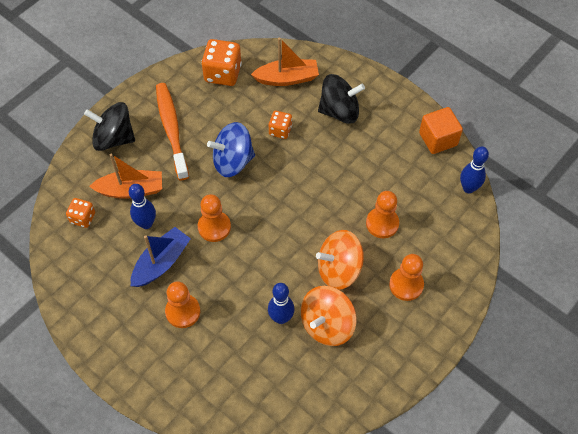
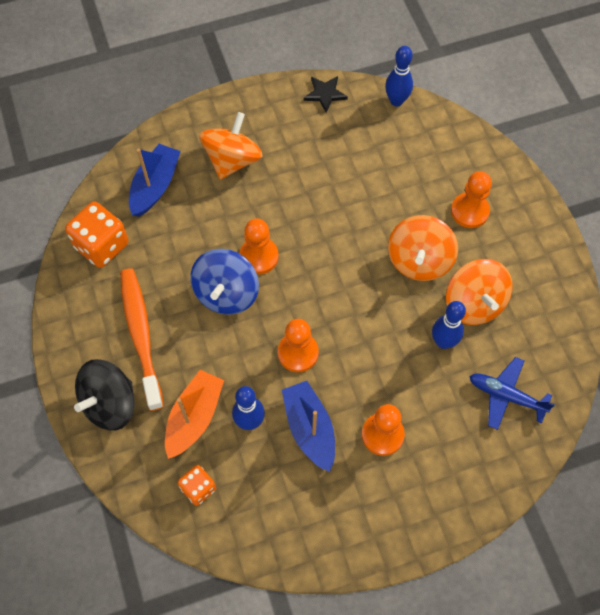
camera: 60 degrees left, 5 degrees up
orange toothbrush [156,83,189,180] -> orange toothbrush turned 60 degrees clockwise [120,268,164,411]
orange boat [251,38,319,86] -> blue boat [129,144,181,217]
orange dice [269,111,292,139] -> none
black spinning top [318,74,365,124] -> orange spinning top [199,112,263,180]
orange pawn [366,191,399,238] -> orange pawn moved to [239,218,279,274]
orange cube [419,107,463,154] -> black star [304,76,348,113]
none -> blue plane [469,357,555,430]

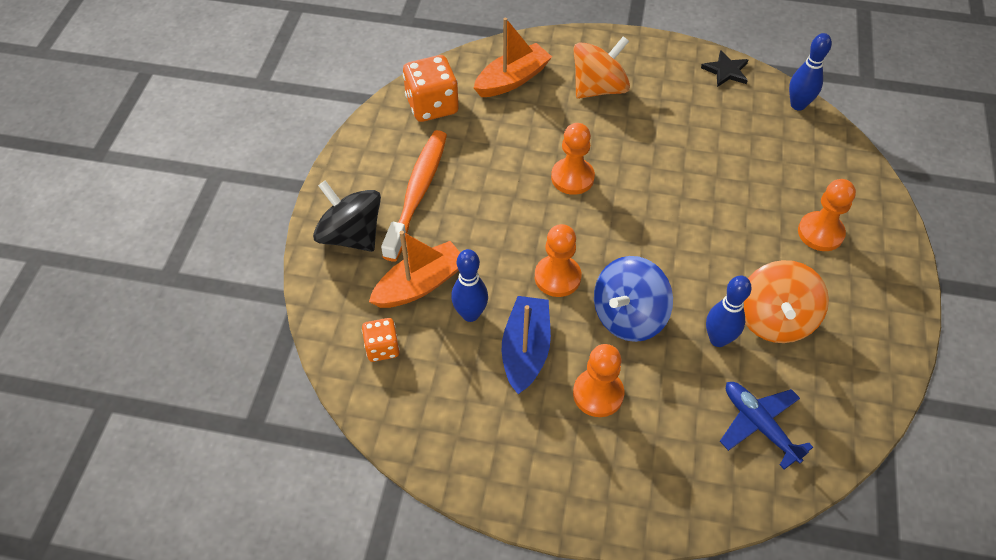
camera: 30 degrees right, 10 degrees down
black spinning top [74,359,135,431] -> black spinning top turned 60 degrees clockwise [313,180,381,252]
blue boat [129,144,181,217] -> orange boat [474,17,552,97]
blue spinning top [190,249,259,315] -> blue spinning top moved to [594,256,673,342]
orange spinning top [388,215,458,281] -> none

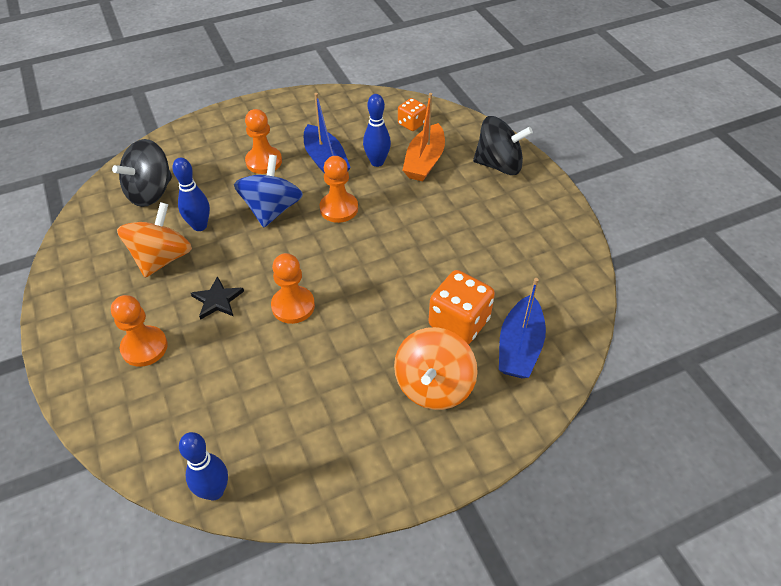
camera: 145 degrees right, 5 degrees down
orange toothbrush [381,130,447,262] -> none
orange dice [403,55,459,122] -> orange dice moved to [428,270,495,344]
orange boat [474,17,552,97] -> blue boat [499,278,546,378]
orange pawn [551,123,595,195] -> orange pawn moved to [271,253,315,324]
black star [701,50,748,87] -> black star moved to [191,276,244,320]
blue plane [720,382,813,470] -> black spinning top [112,139,172,207]
orange spinning top [744,260,829,343] -> orange spinning top turned 45 degrees clockwise [117,202,192,278]

